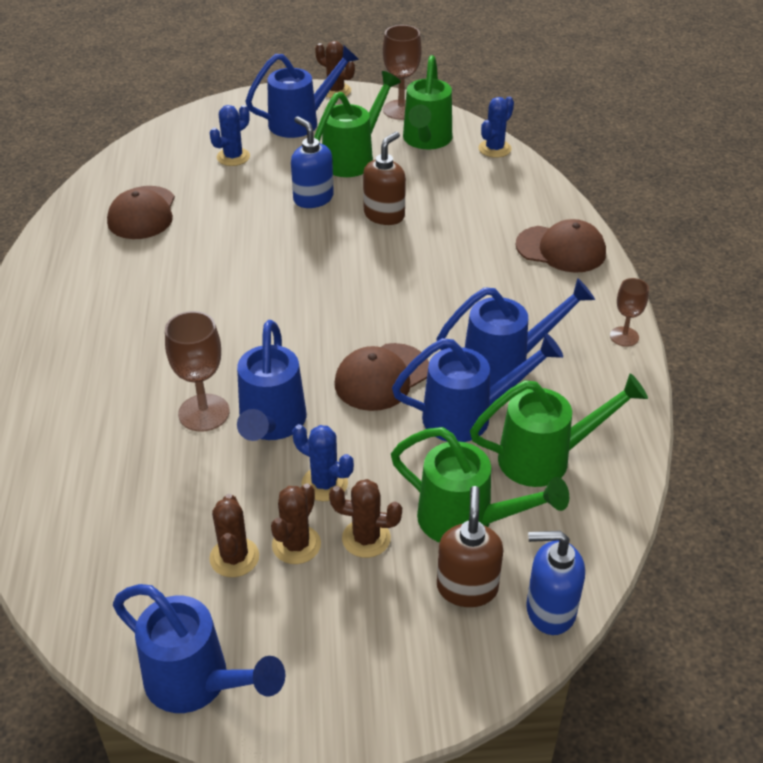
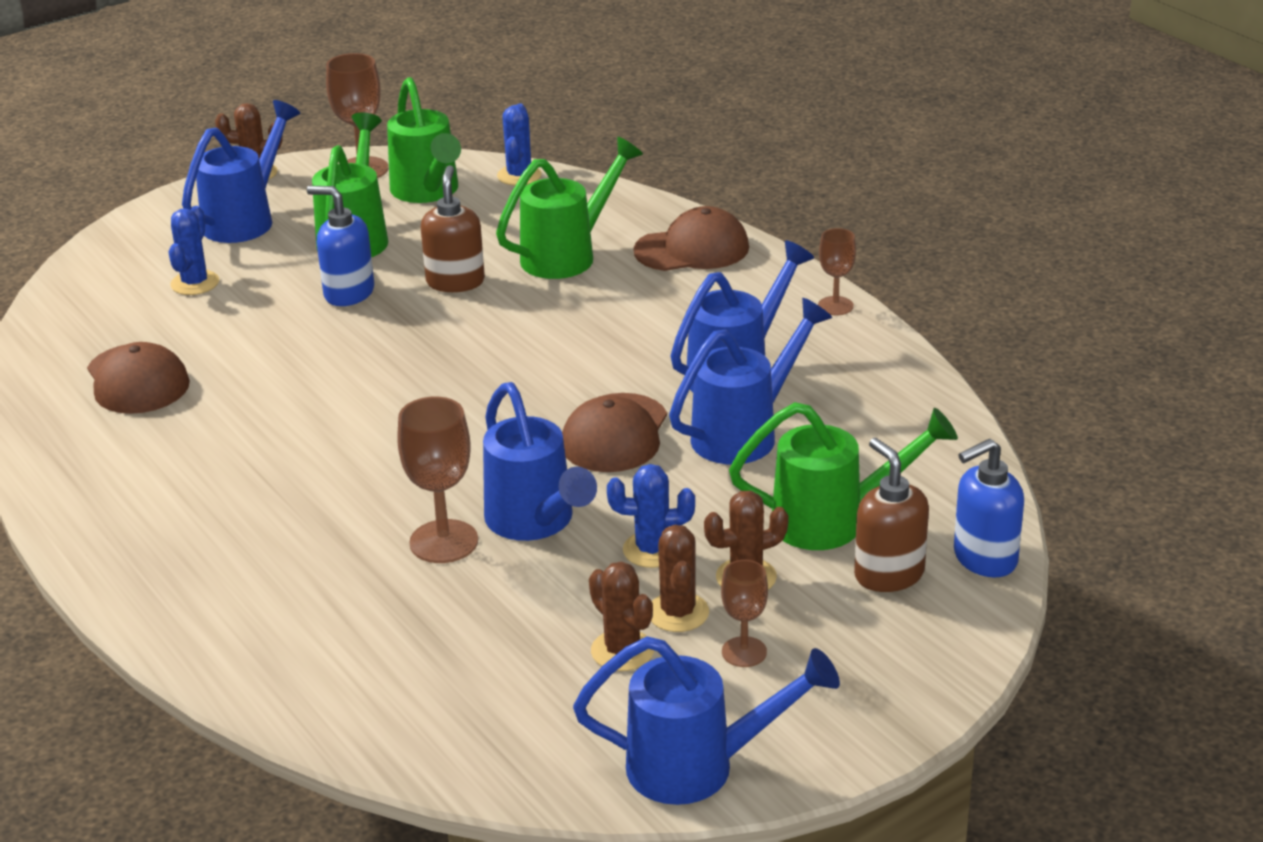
camera: 30 degrees left, 10 degrees down
green watering can [470,373,648,487] -> green watering can moved to [496,137,643,279]
none -> brown goblet [721,560,768,667]

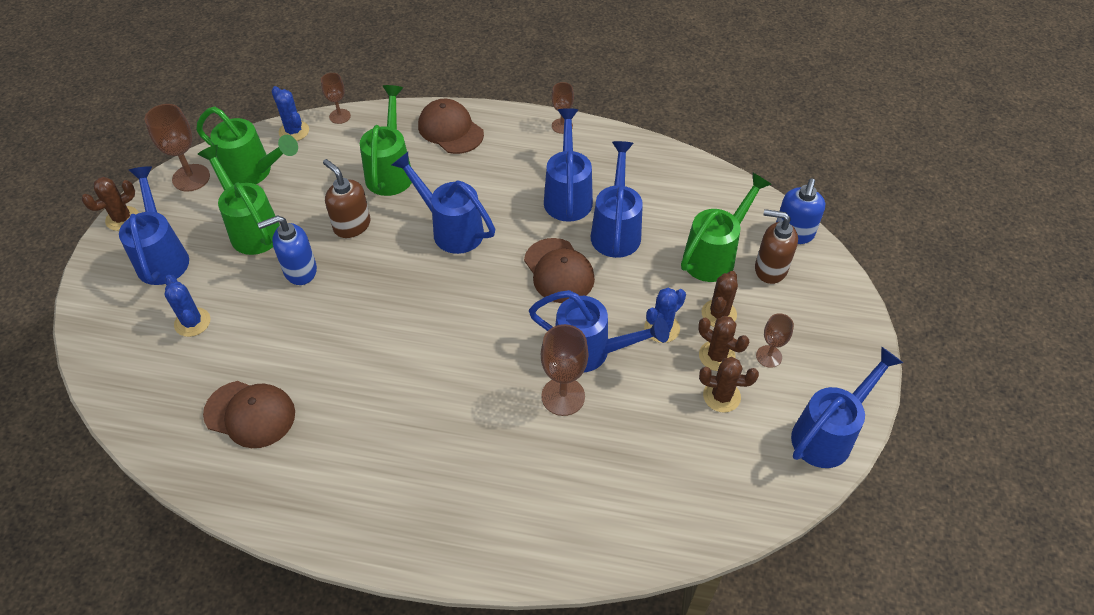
camera: 45 degrees left, 20 degrees up
brown cap [633,206,749,271] -> brown cap turned 75 degrees counterclockwise [418,99,484,154]
none -> brown goblet [321,73,351,124]
none -> blue watering can [392,152,495,254]

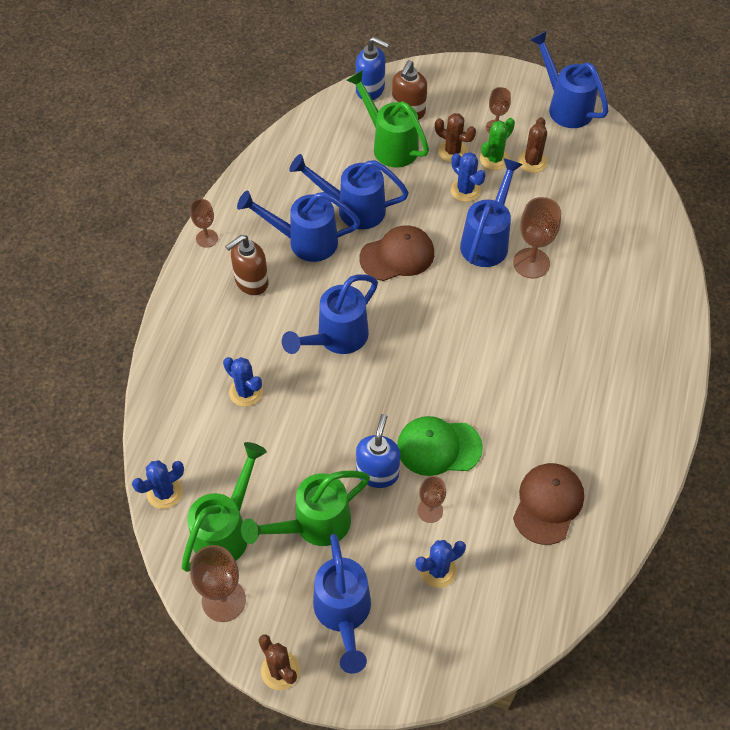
camera: 85 degrees left, 5 degrees up
blue watering can [119,166,189,285] -> blue watering can turned 90 degrees counterclockwise [313,534,371,674]
blue soap dispenser [257,215,317,285] -> blue soap dispenser turned 150 degrees counterclockwise [356,414,400,488]
brown goblet [321,73,351,124] -> brown goblet moved to [418,476,446,523]
brown soap dispenser [323,159,370,238] -> brown soap dispenser moved to [225,235,269,295]
green watering can [360,85,412,196] -> blue cactus [223,357,263,407]
brown cap [418,99,484,154] -> none
brown cactus [698,316,749,371] -> green cactus [480,118,515,170]
none -> green cap [397,416,483,476]

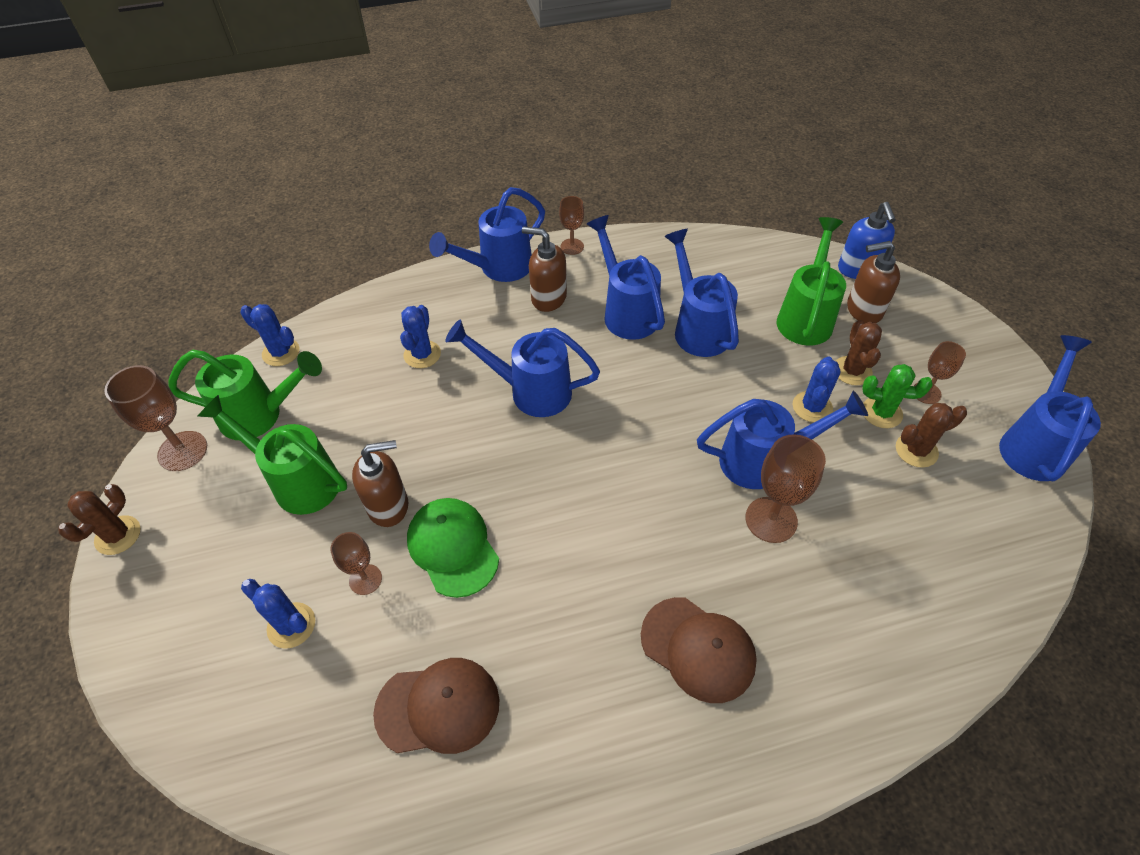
camera: 60 degrees right, 5 degrees down
blue watering can [313,534,371,674] -> blue watering can moved to [429,187,545,282]
blue soap dispenser [356,414,400,488] -> brown soap dispenser [352,440,408,527]
brown cap [359,226,434,281] -> brown cap moved to [641,597,757,703]

